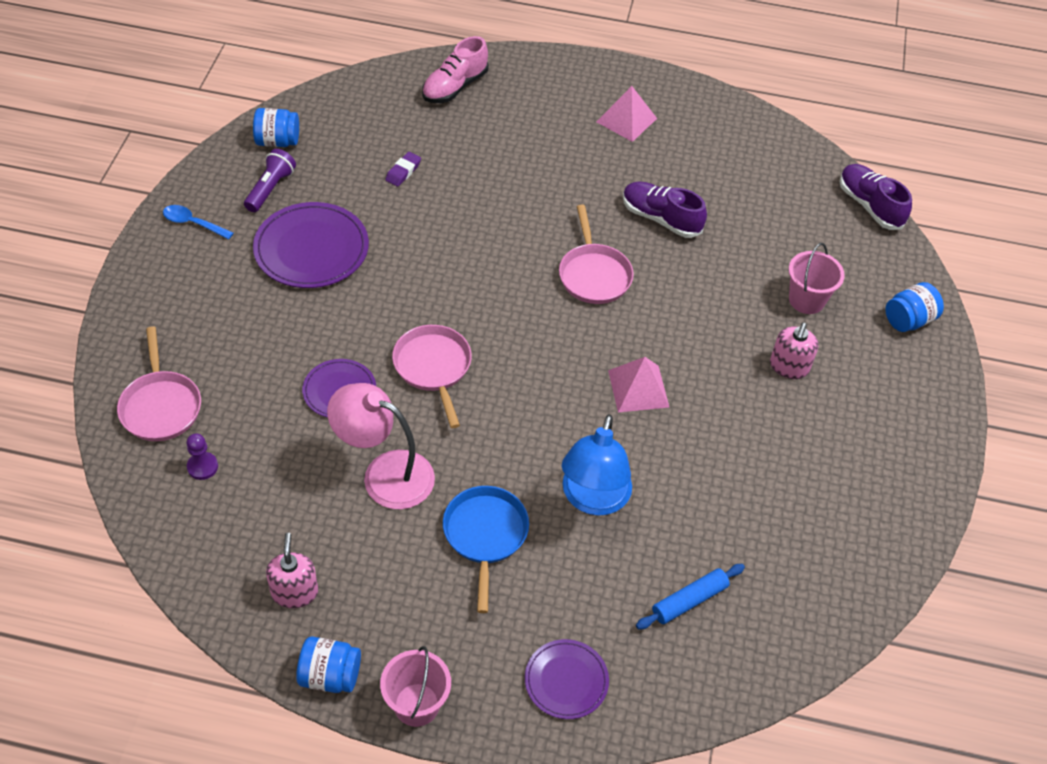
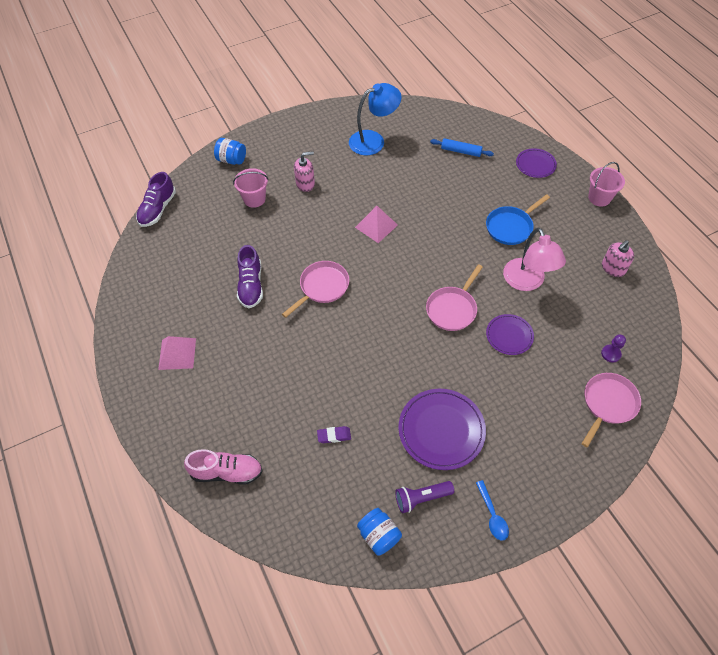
camera: 125 degrees left, 5 degrees up
blue jar [296,637,361,693] -> none
blue lamp [562,414,632,516] -> blue lamp moved to [349,83,402,155]

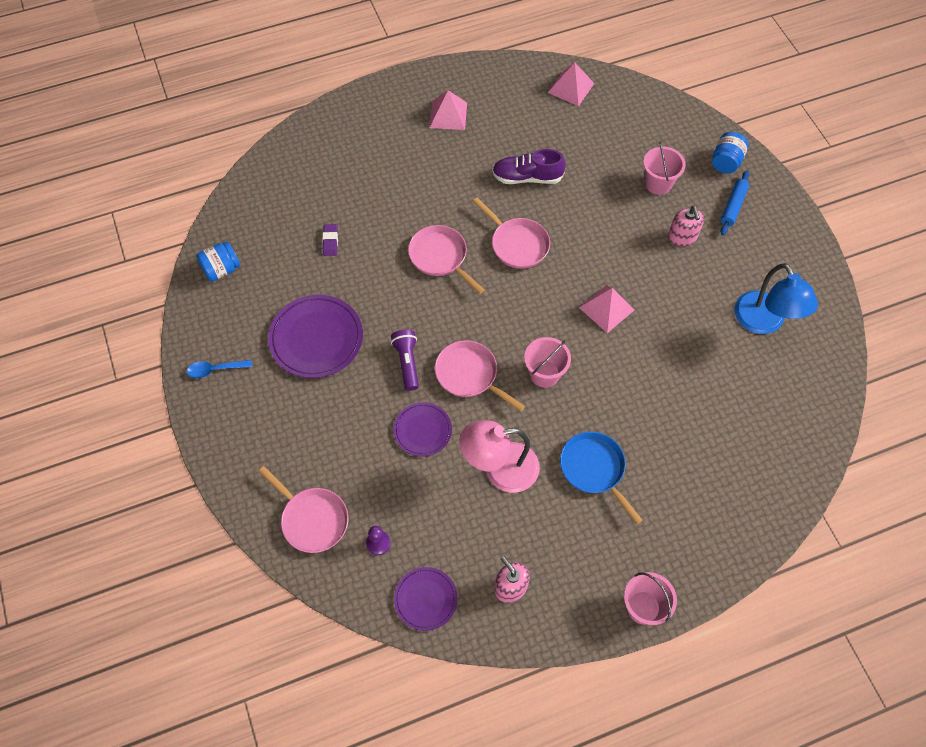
camera: 95 degrees right, 5 degrees up
purple shoe [136,172,176,227] -> none
pink shoe [184,449,263,485] -> none
purple flashlight [395,481,454,513] -> purple flashlight moved to [391,330,419,391]
blue rolling pin [430,138,494,157] -> blue rolling pin moved to [720,170,750,235]
purple plate [516,148,557,178] -> purple plate moved to [394,567,457,631]
none -> pink pan [408,225,485,294]
none -> pink bucket [524,337,571,388]
none -> pink pyramid [548,62,594,106]

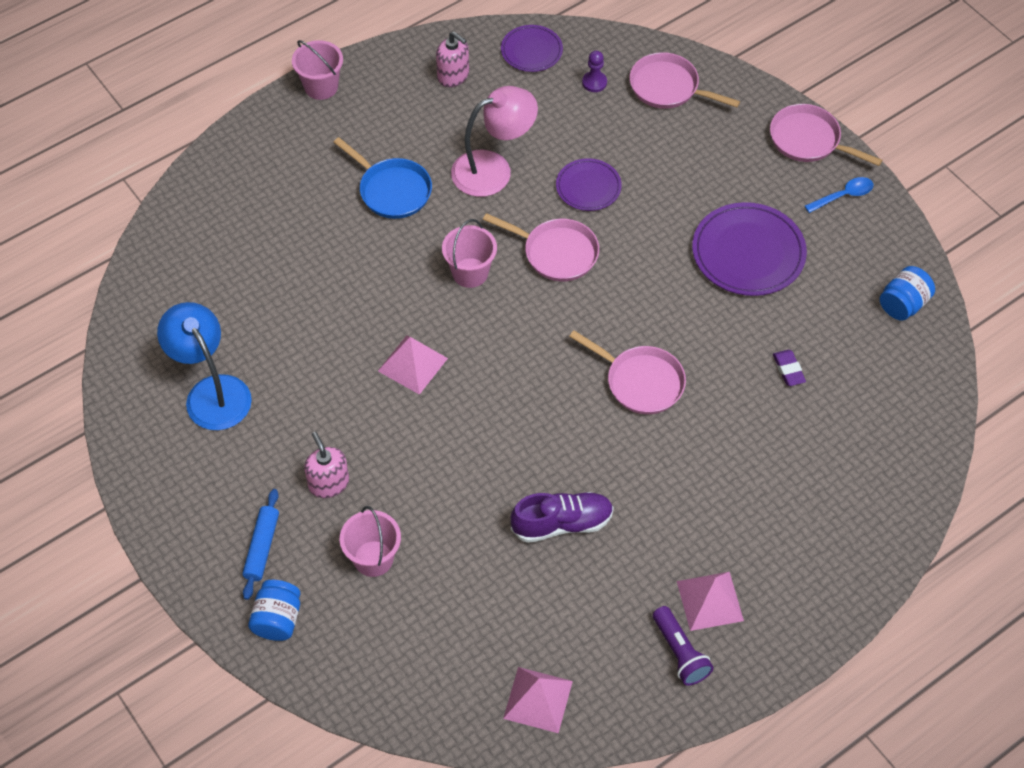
camera: 165 degrees right, 5 degrees down
purple flashlight [391,330,419,391] -> purple flashlight moved to [653,606,714,686]
pink pan [473,198,550,269] -> pink pan moved to [770,104,882,166]

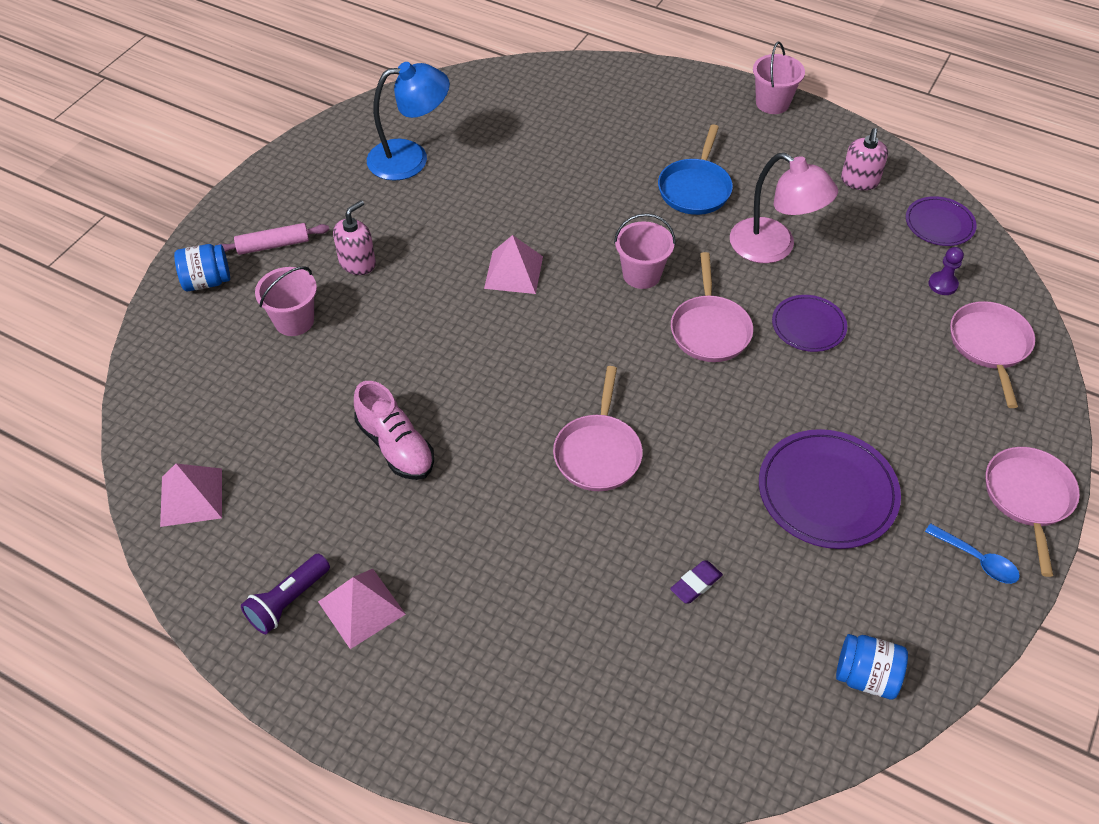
camera: 65 degrees right, 5 degrees down
blue lamp [157,302,252,430] -> blue lamp turned 45 degrees clockwise [367,62,450,181]
blue rolling pin [242,489,279,600] -> pink rolling pin [218,223,329,255]
purple shoe [511,492,614,543] -> pink shoe [354,381,434,480]

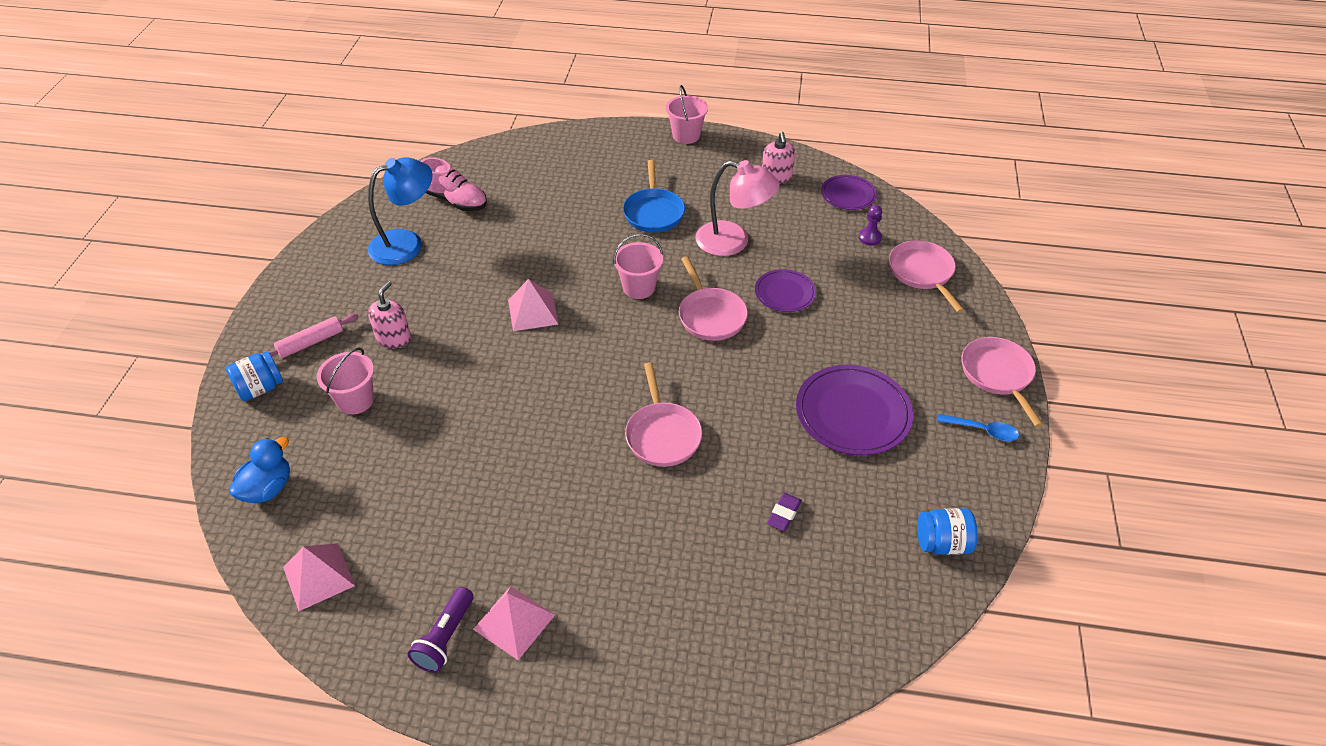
camera: 20 degrees left, 5 degrees down
pink shoe [354,381,434,480] -> pink shoe moved to [421,157,487,211]
none -> blue duck [229,437,290,503]

